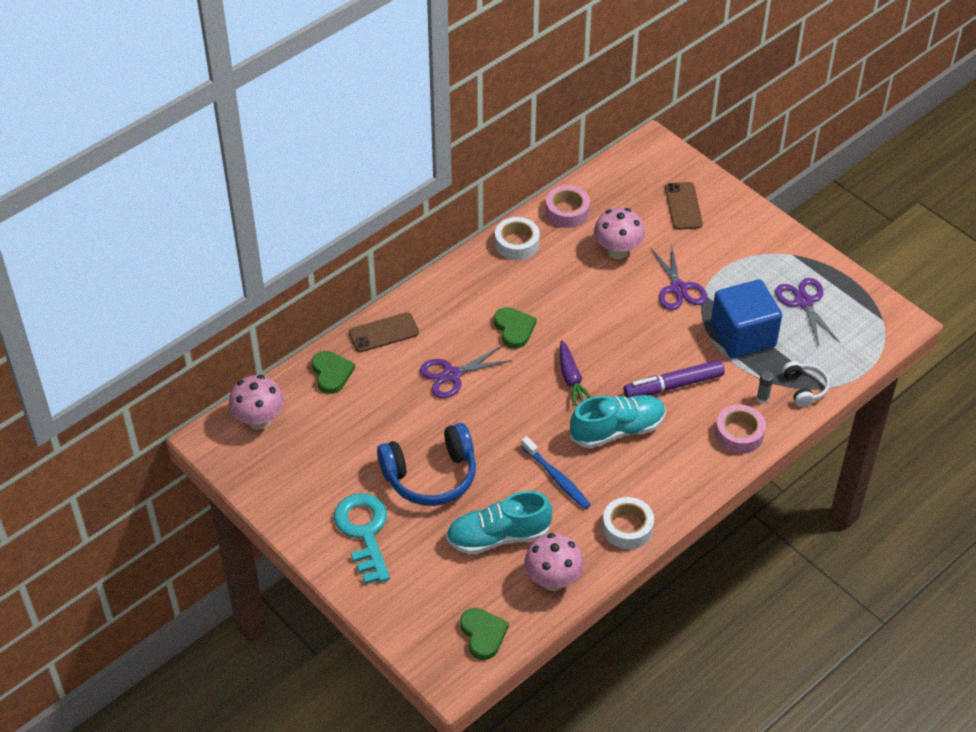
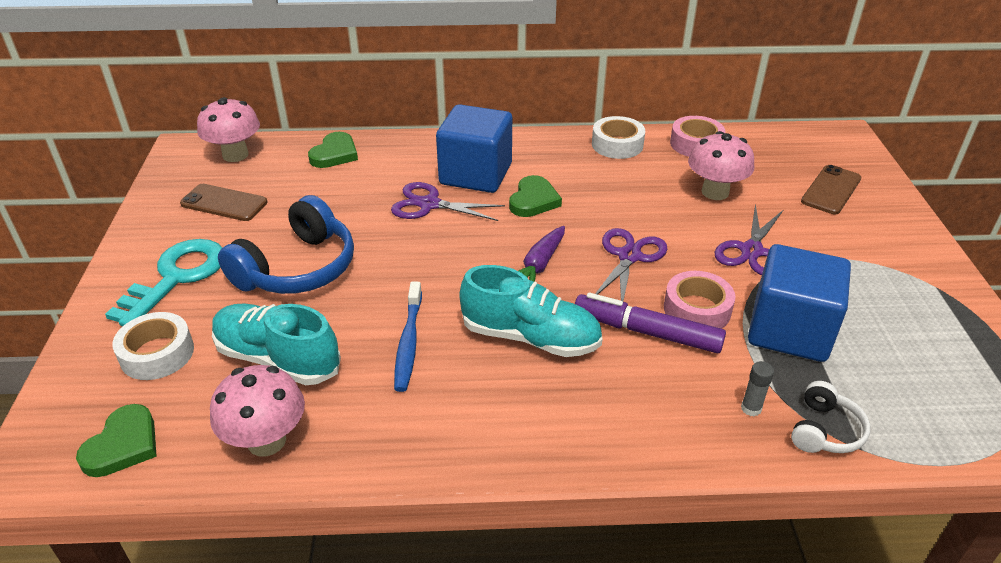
camera: 40 degrees right, 10 degrees down
brown phone [349,312,419,352] -> brown phone moved to [180,184,268,221]
blue headphones [377,423,476,506] -> blue headphones turned 75 degrees counterclockwise [218,195,354,294]
white tape [602,497,654,549] -> white tape moved to [112,312,194,380]
pink tape [715,405,766,454] -> pink tape moved to [664,271,736,329]
purple scissors [775,278,840,345] -> purple scissors moved to [595,228,667,301]
none -> blue cube [436,104,512,193]

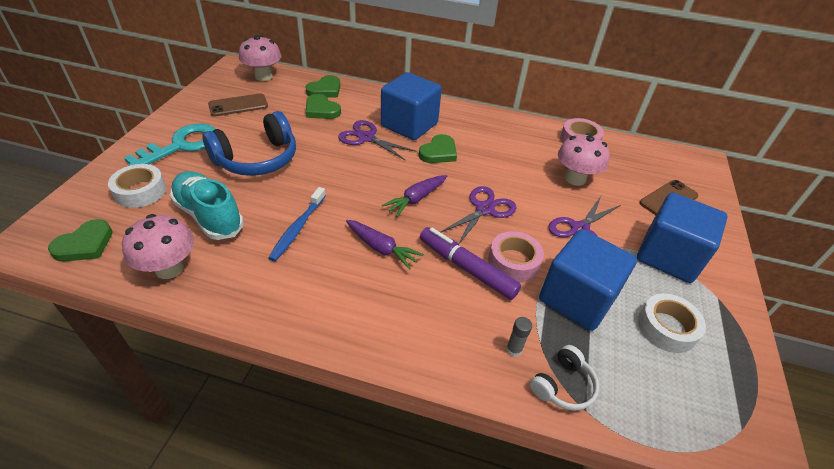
camera: 15 degrees right, 5 degrees up
brown phone [180,184,268,221] -> brown phone turned 60 degrees counterclockwise [208,93,268,117]
turquoise shoe [460,265,602,357] -> purple carrot [346,220,424,270]
white tape [592,116,645,159] -> white tape moved to [638,294,706,353]
none -> green heart [306,94,341,119]
none -> blue cube [637,192,728,283]

